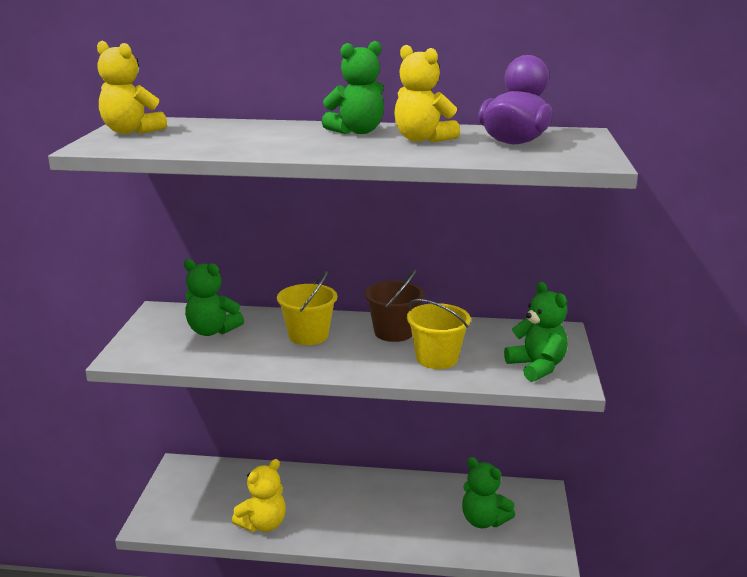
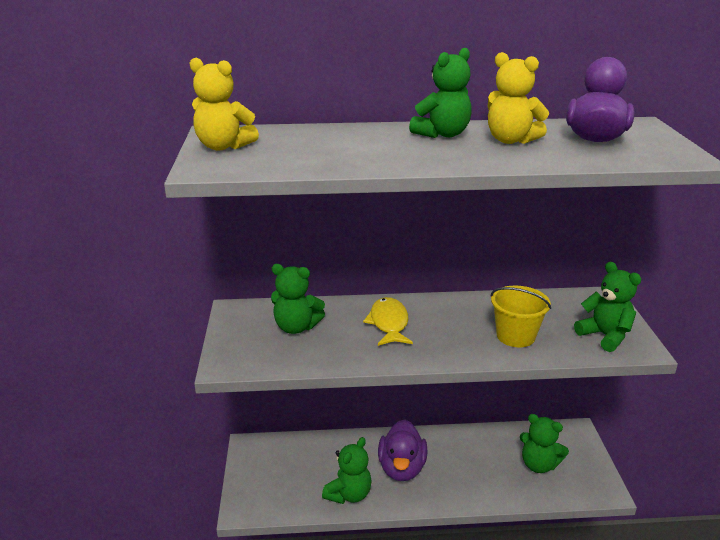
camera: 10 degrees left, 5 degrees up
yellow teddy bear [232,459,286,532] -> green teddy bear [322,437,372,504]
yellow bucket [277,271,337,345] -> yellow fish [363,297,413,346]
brown bucket [365,269,425,342] -> none
none -> purple duck [378,419,428,481]

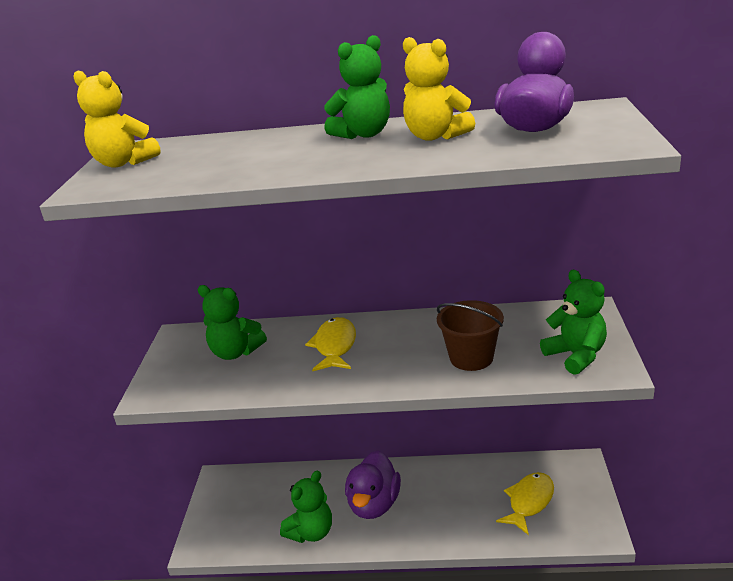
camera: 10 degrees right, 0 degrees up
yellow bucket [491,285,551,348] -> brown bucket [437,300,504,371]
green teddy bear [520,414,569,473] -> yellow fish [496,472,554,535]

